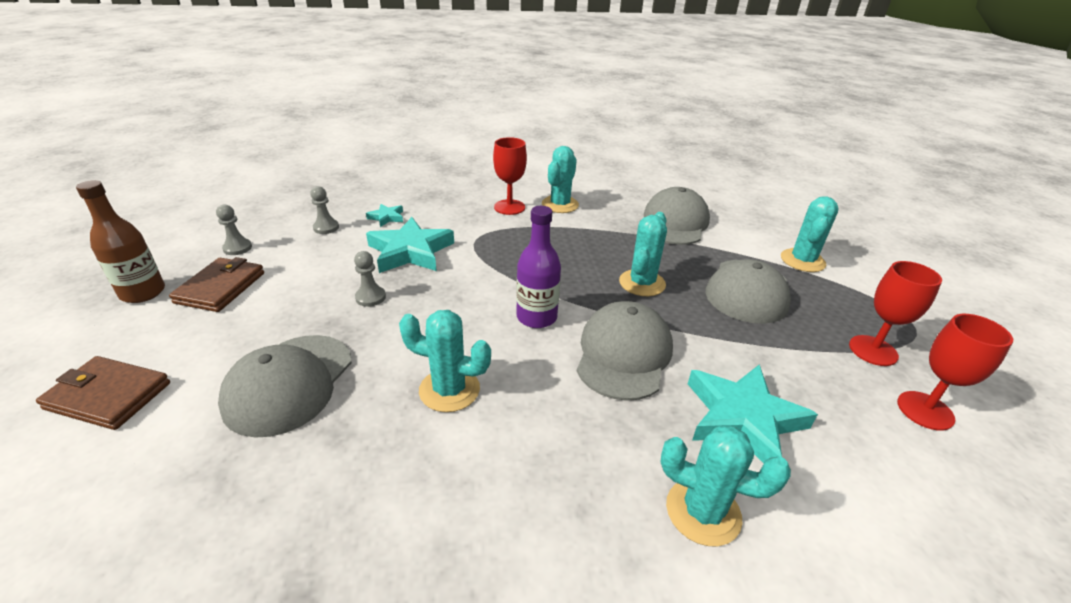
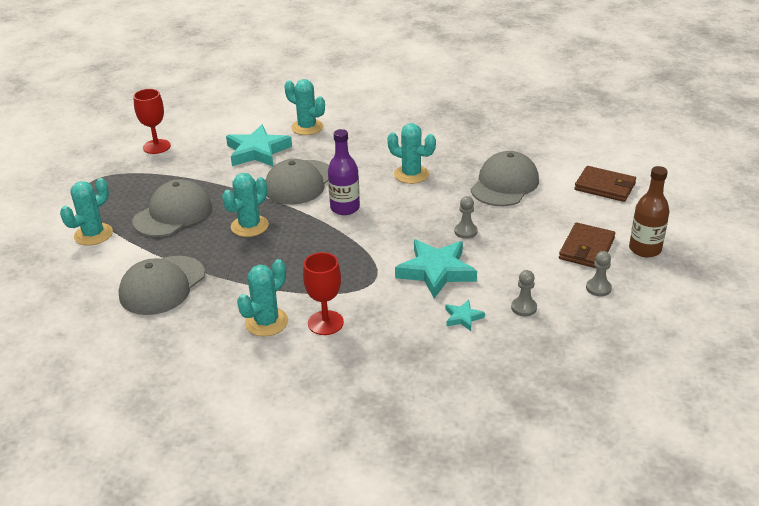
camera: 165 degrees left, 0 degrees up
red goblet [849,261,942,366] -> none

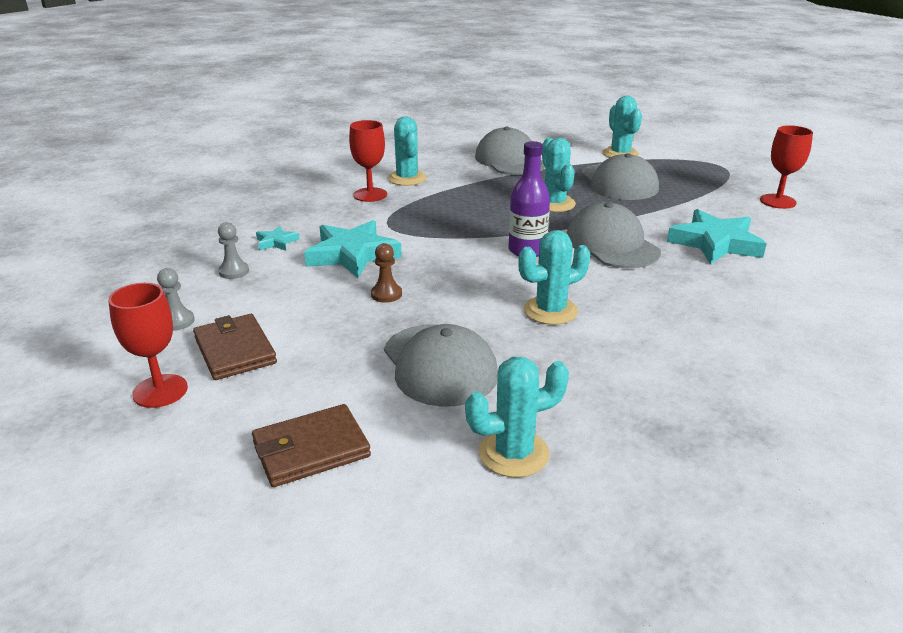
camera: 125 degrees right, 5 degrees down
turquoise cactus [284,79,325,135] -> turquoise cactus moved to [465,357,569,478]
grey pawn [455,196,477,239] -> brown pawn [371,243,402,303]
brown bottle [629,166,669,258] -> red goblet [108,283,188,408]

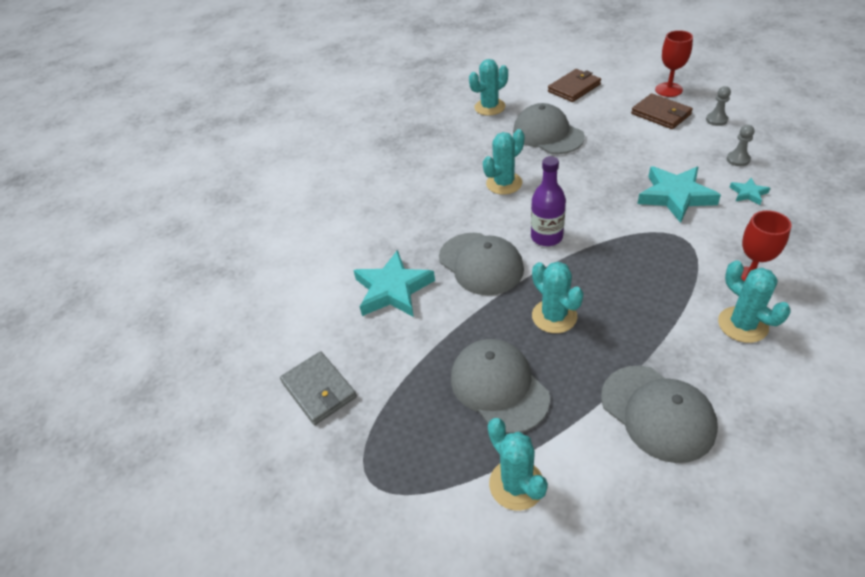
camera: 170 degrees right, 15 degrees up
brown pawn [371,243,402,303] -> none
red goblet [760,125,813,209] -> grey wallet [280,351,357,425]

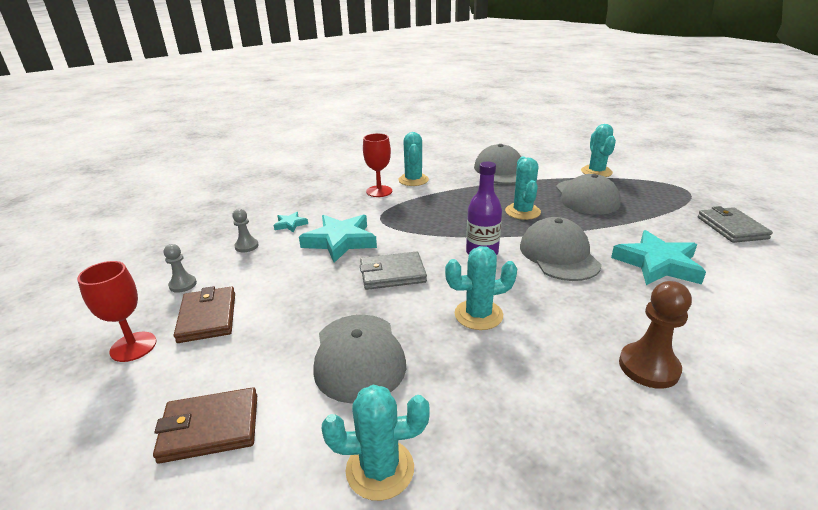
camera: 155 degrees left, 15 degrees down
none -> grey wallet [360,252,427,290]
none -> brown pawn [619,281,692,389]

